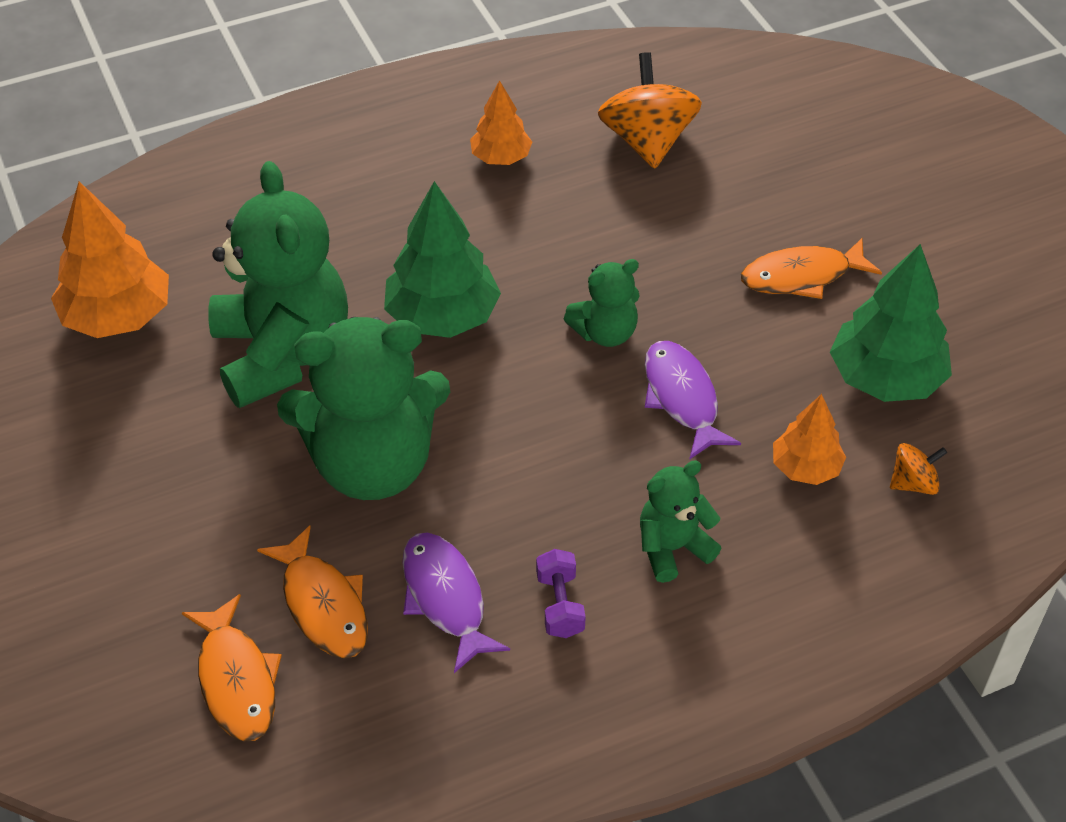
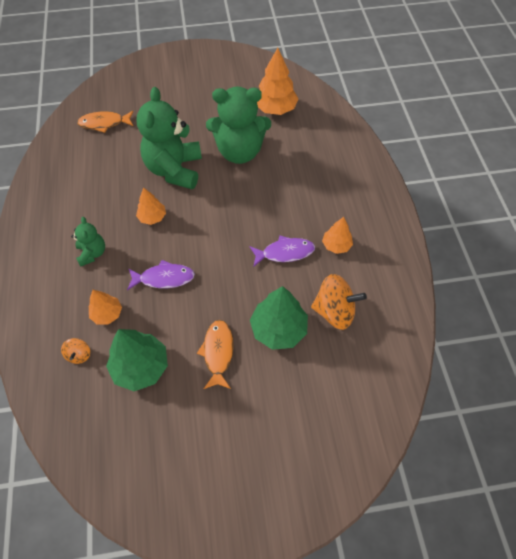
camera: 105 degrees right, 10 degrees up
orange fish [257,525,368,658] -> none
green tree [384,181,501,338] -> green tree moved to [250,286,308,350]
purple fish [402,532,510,673] -> purple fish moved to [249,236,315,266]
purple dumbbell [536,549,586,638] -> none
green teddy bear [564,259,640,347] -> none
none -> orange tree [136,187,166,225]

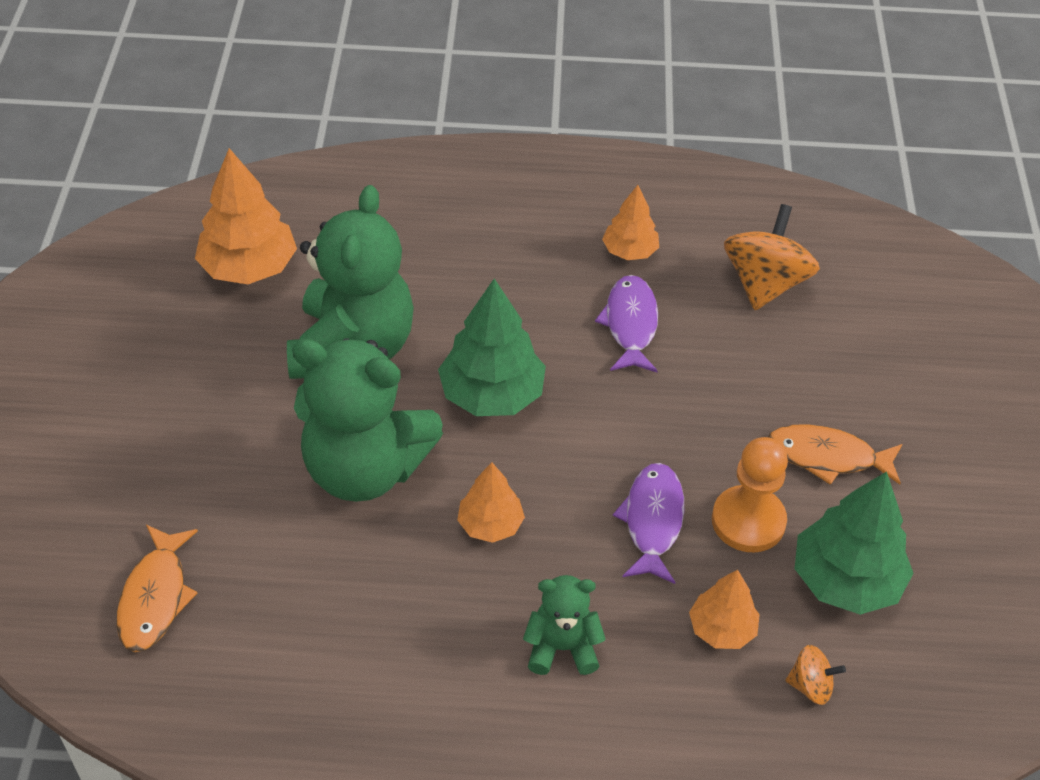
camera: 80 degrees left, 10 degrees down
green tree [250,286,308,350] -> green tree moved to [438,279,546,416]
none -> orange pawn [712,437,788,553]

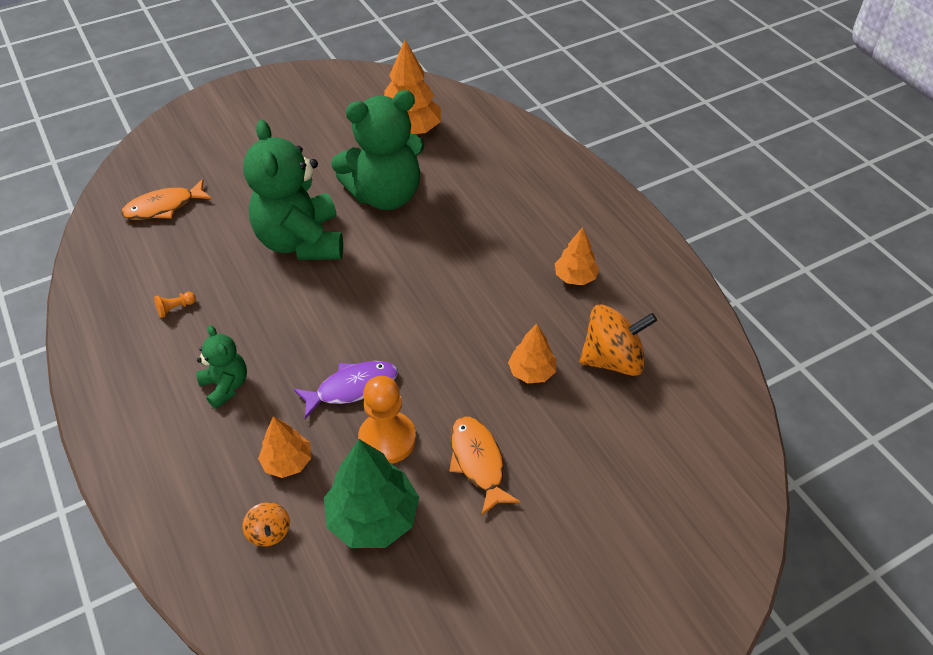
camera: 60 degrees right, 0 degrees up
green tree [438,279,546,416] -> none
orange tree [457,462,525,543] -> orange tree moved to [508,324,556,383]
purple fish [595,275,658,372] -> none
none -> orange pawn [154,292,196,318]

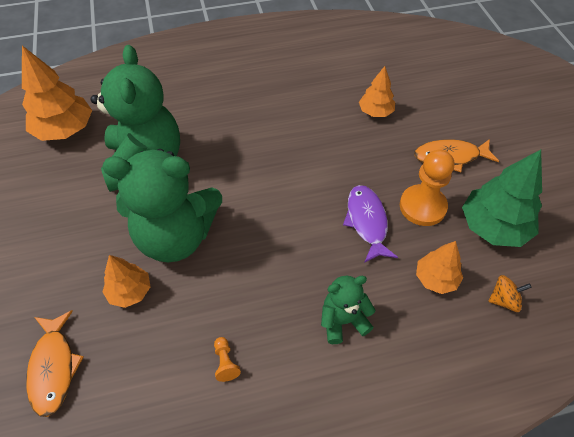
camera: 75 degrees left, 5 degrees up
orange tree [555,227,599,285] -> orange tree moved to [102,255,150,308]
orange spinning top [580,304,657,376] -> none

